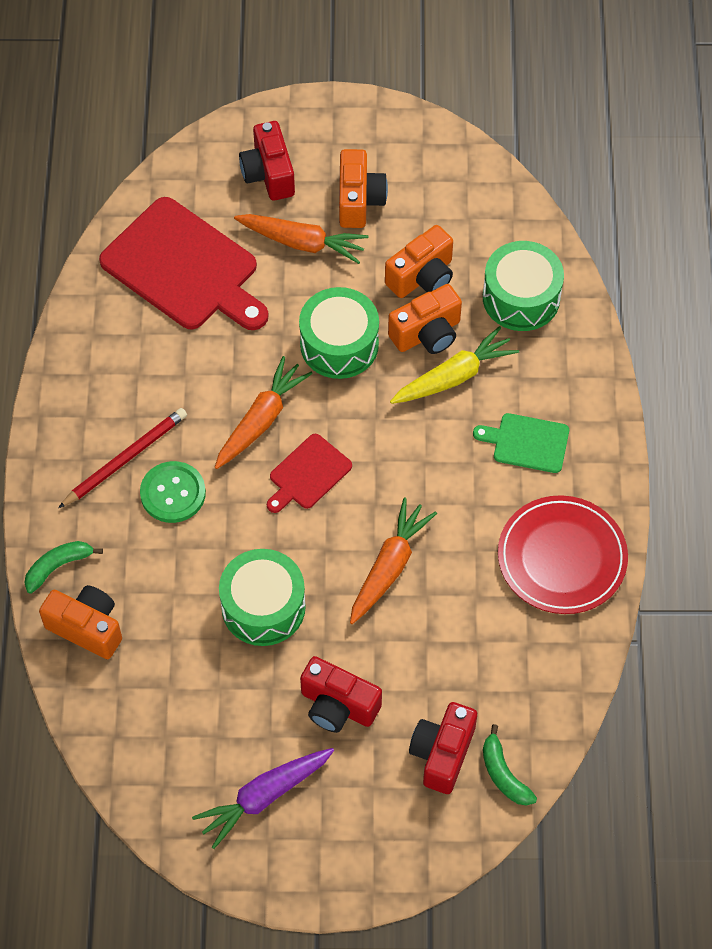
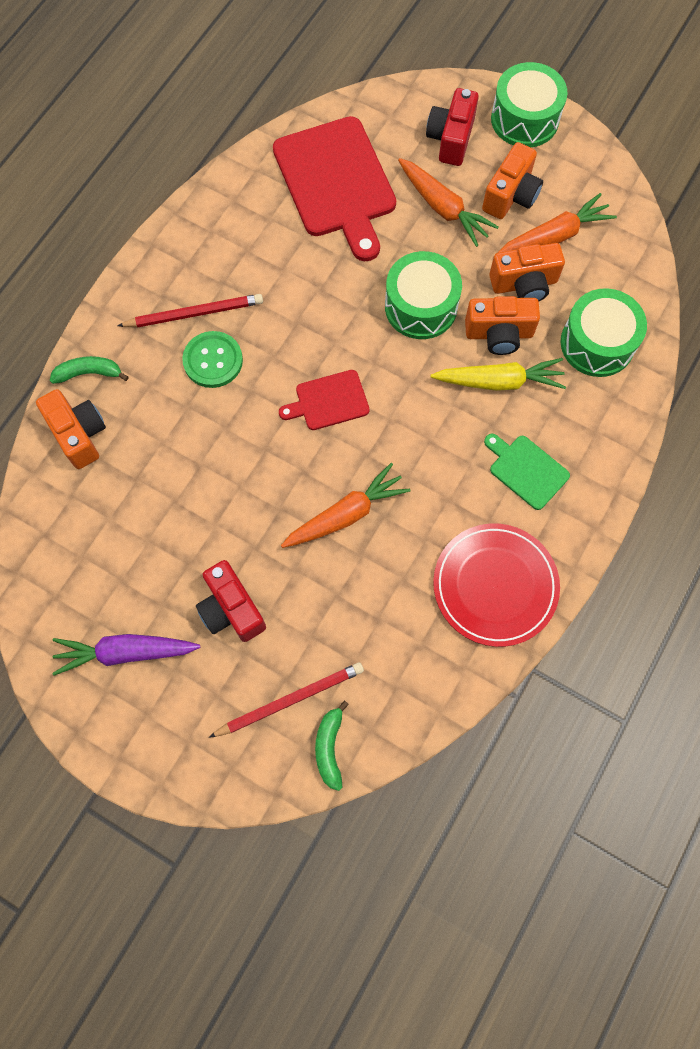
camera: 30 degrees right, 10 degrees up
orange carrot [215,356,313,469] -> orange carrot moved to [497,193,617,253]
green drum [219,549,306,646] -> green drum moved to [491,62,567,148]
red camera [409,702,477,794] -> red pencil [209,662,364,738]

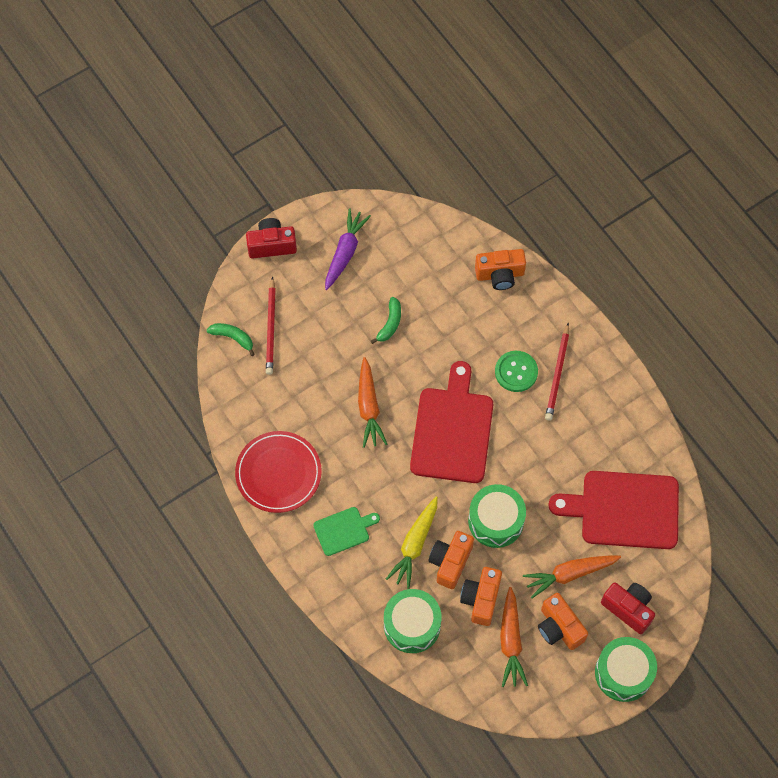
camera: 115 degrees right, 5 degrees down
green banana [50,356,128,384] -> green banana moved to [371,297,401,344]
red camera [196,560,266,642] -> red camera moved to [246,218,297,259]
red cutting board [279,370,370,430] -> red cutting board [410,361,493,483], size x1.99

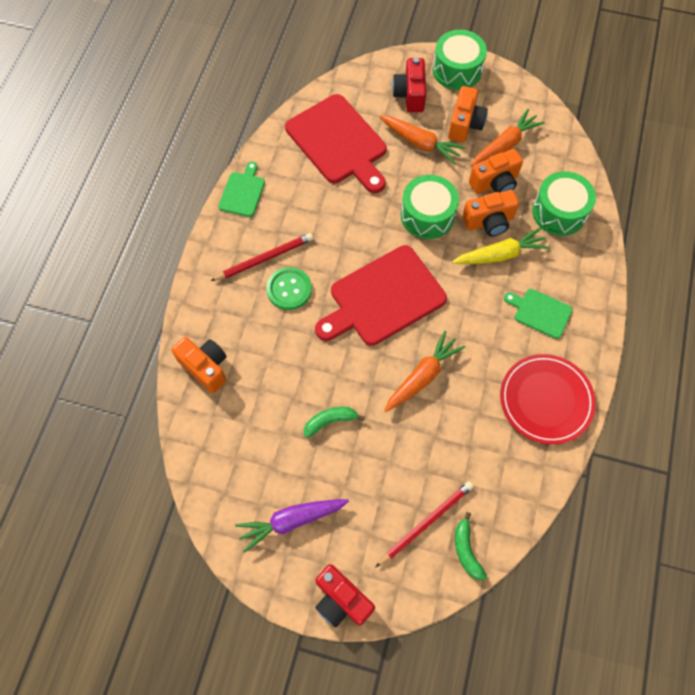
camera: 130 degrees left, 0 degrees up
none -> green cutting board [218,162,265,217]

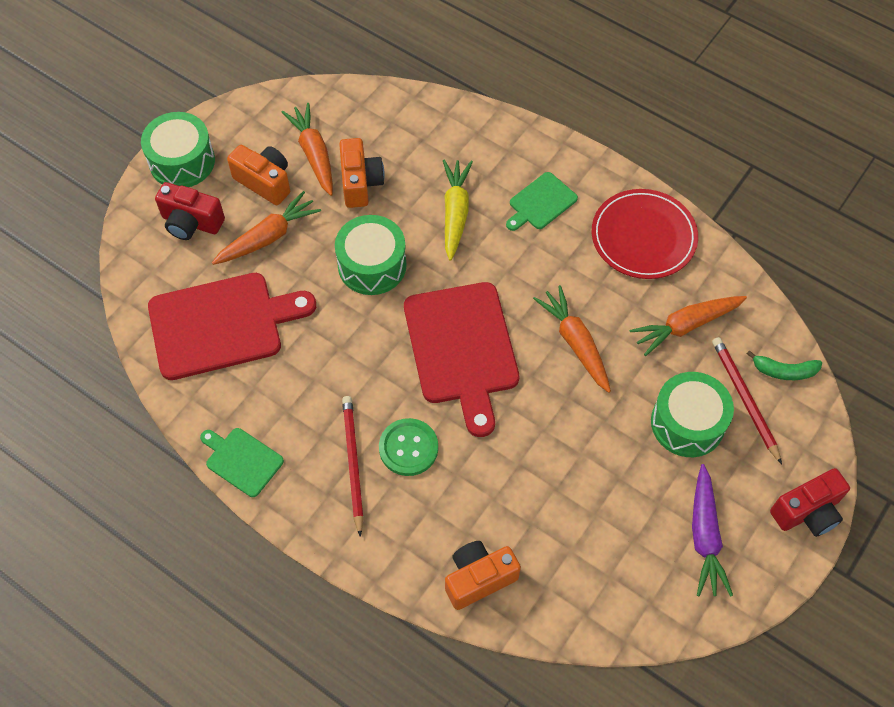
camera: 70 degrees left, 5 degrees down
green banana [304,407,365,438] -> none
orange camera [462,190,519,236] -> none
green drum [532,171,596,236] -> green drum moved to [651,372,734,457]
none -> orange carrot [630,296,747,356]

